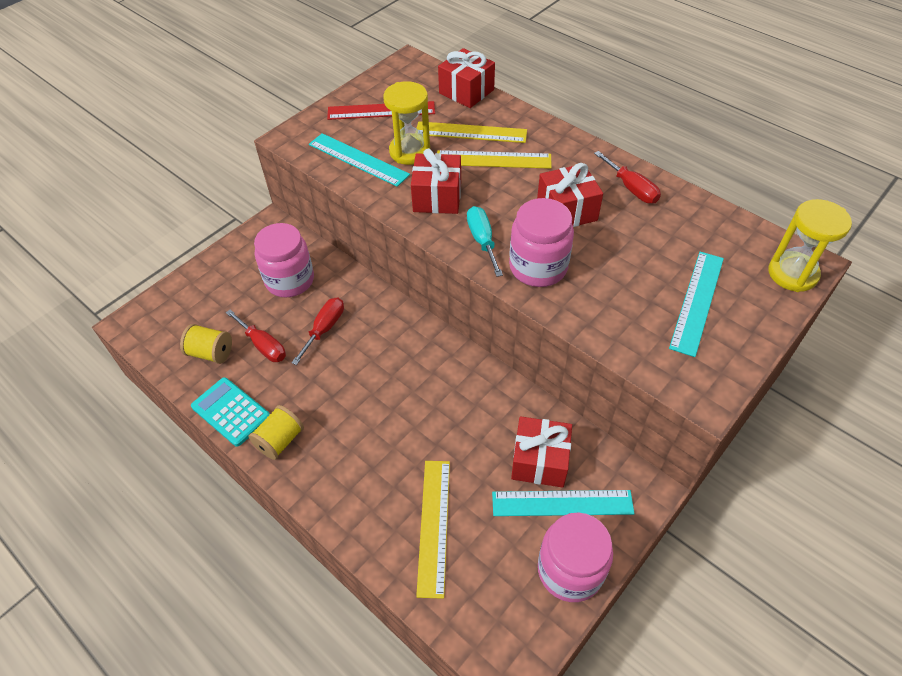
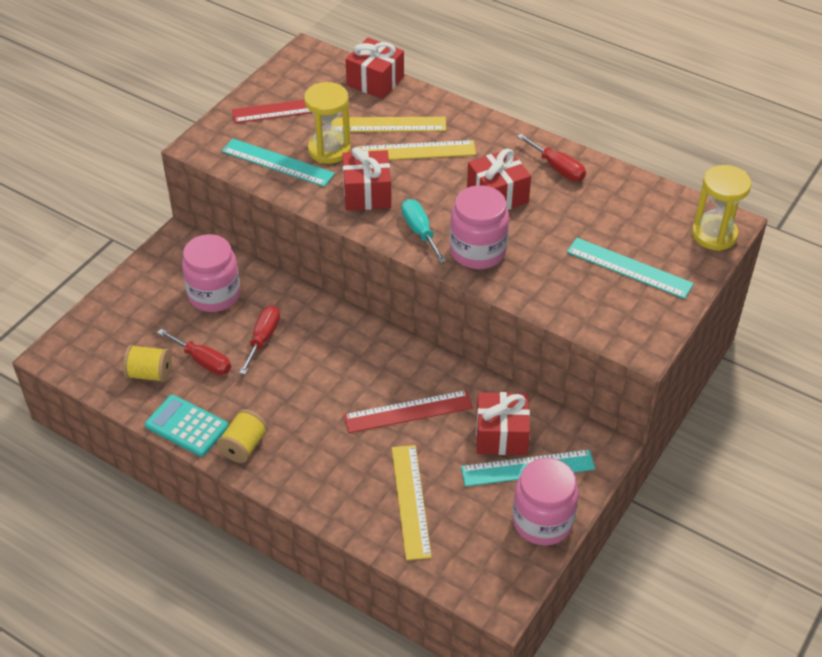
camera: 10 degrees left, 5 degrees down
turquoise ruler [669,252,724,357] -> turquoise ruler turned 75 degrees counterclockwise [567,238,694,299]
none -> red ruler [344,390,473,433]

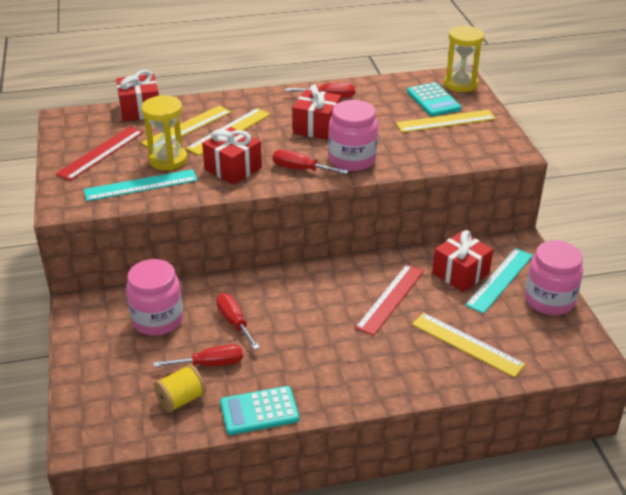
camera: 45 degrees left, 10 degrees down
yellow spool [217,409,268,463] -> none
turquoise screwdriver [401,199,446,263] -> red screwdriver [273,150,348,174]
turquoise ruler [567,238,694,299] -> yellow ruler [396,109,496,133]
none -> turquoise calculator [407,82,461,116]

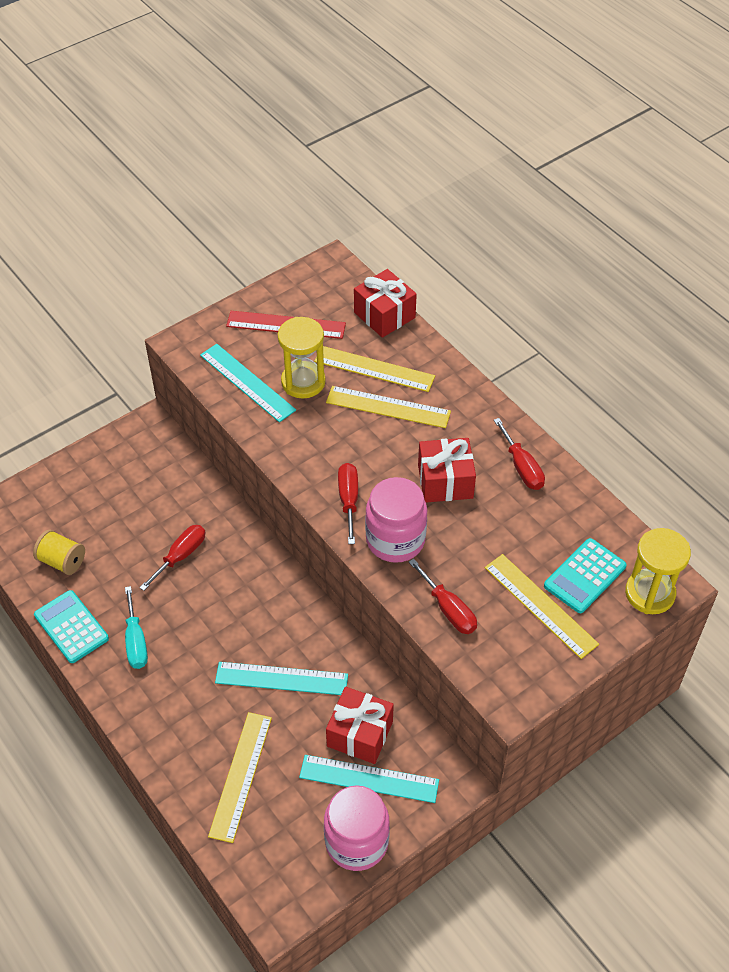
camera: 65 degrees right, 15 degrees up
pink jar [126,259,183,336] -> none
red screwdriver [153,344,243,367] -> red screwdriver moved to [409,559,477,634]
red gift [202,127,262,185] -> none
red ruler [355,264,424,336] -> turquoise ruler [215,662,348,695]
none -> turquoise screwdriver [125,586,148,669]

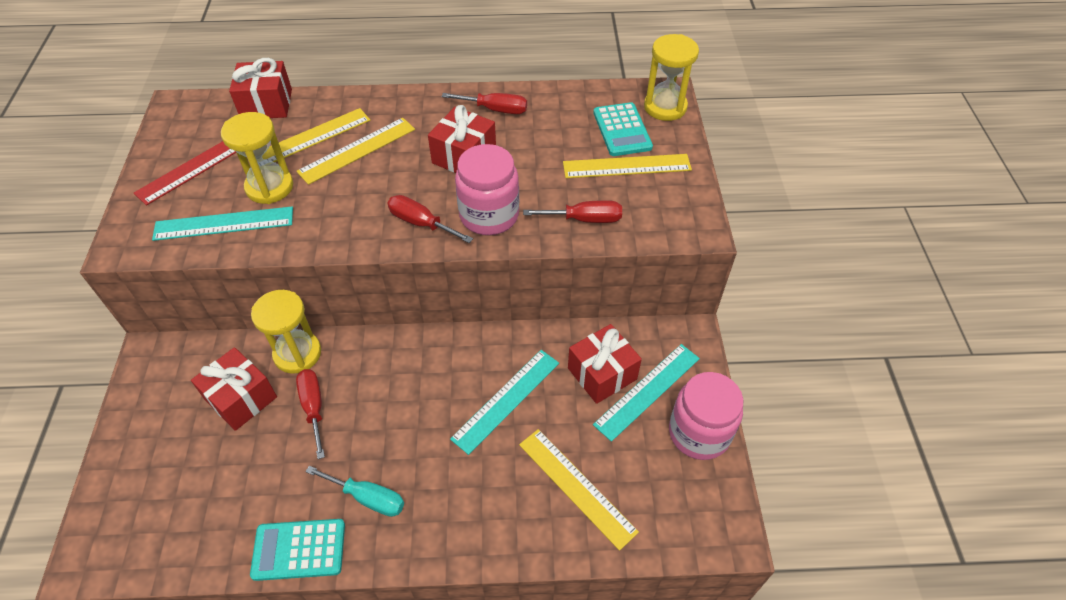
camera: 55 degrees left, 0 degrees up
yellow spool [33,530,85,575] -> none
none -> red gift [191,347,277,431]
none -> yellow hourglass [251,290,321,374]

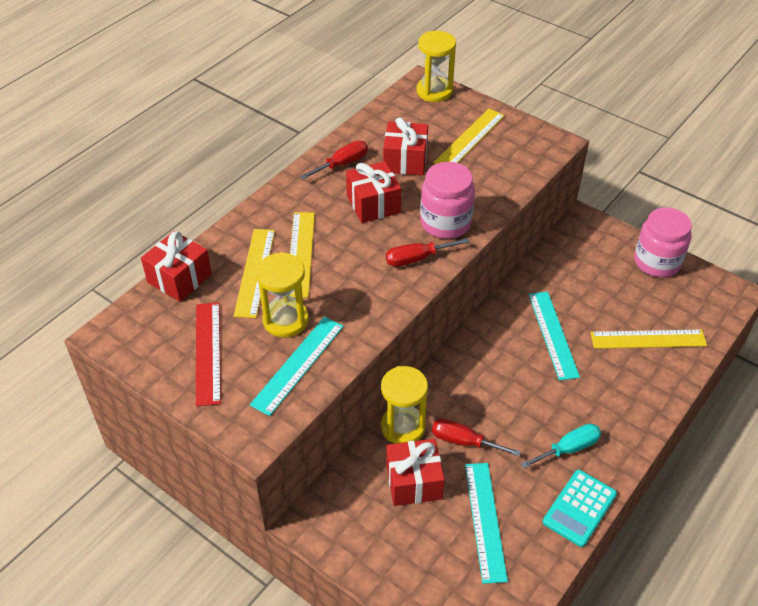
camera: 50 degrees left, 5 degrees down
red screwdriver [523,200,622,223] -> none
red gift [568,324,642,404] -> red gift moved to [383,117,428,176]
turquoise calculator [593,102,653,156] -> none
turquoise ruler [593,344,700,442] -> turquoise ruler moved to [465,463,508,584]

